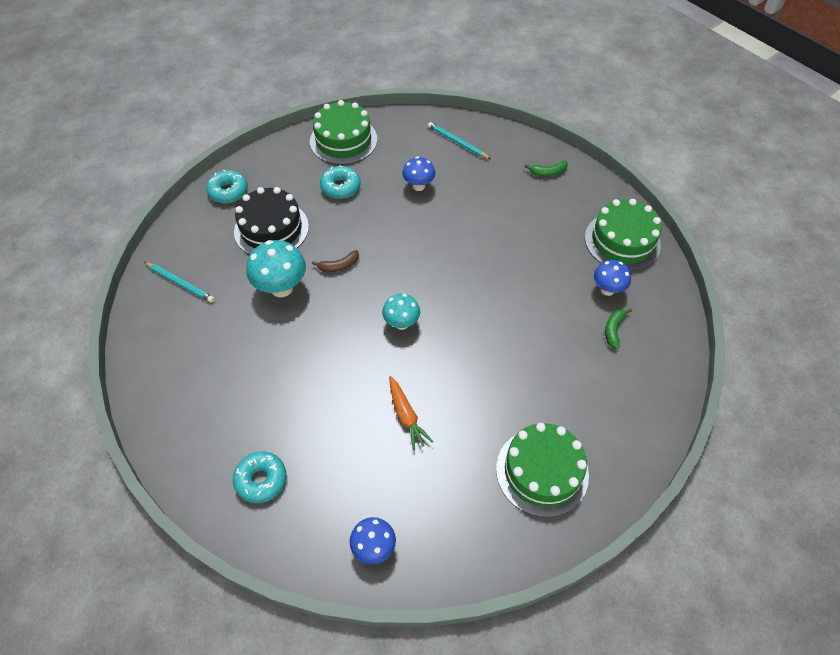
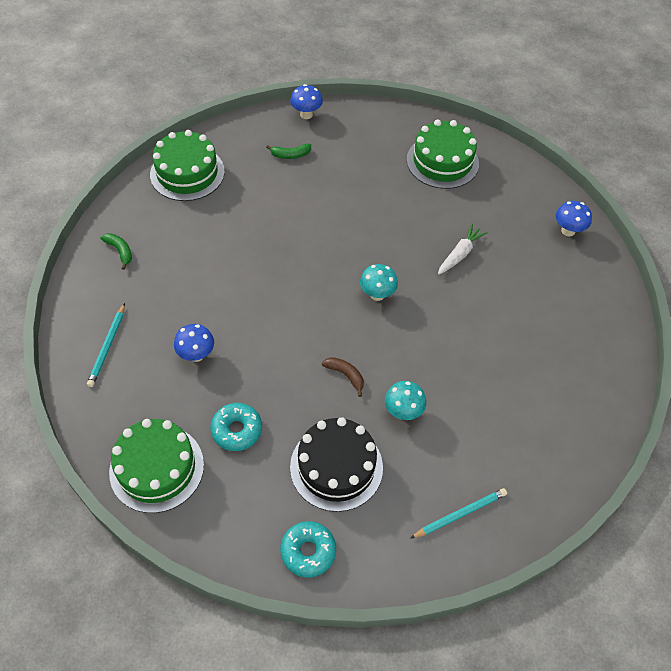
camera: 120 degrees left, 0 degrees up
turquoise pencil [144,262,215,303] -> turquoise pencil turned 60 degrees clockwise [410,488,507,539]
turquoise donut [233,451,286,503] -> none
turquoise mushroom [246,240,306,297] -> turquoise mushroom [385,381,426,420], size x0.63
orange carrot [389,376,433,451] -> white carrot [438,224,488,275]
blue mushroom [594,260,631,296] -> blue mushroom moved to [290,84,323,119]

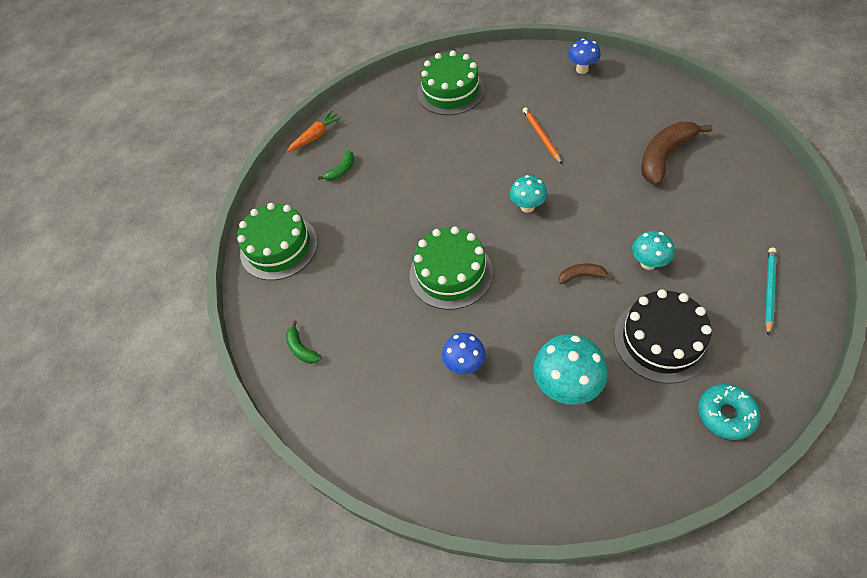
camera: 35 degrees left, 0 degrees up
turquoise pencil [87,303,125,387] -> none
green banana [100,233,132,270] -> green banana turned 135 degrees counterclockwise [286,321,321,364]
green cake [109,419,204,513] -> green cake moved to [410,226,493,310]
turquoise donut [210,403,262,451] -> turquoise mushroom [533,334,608,405]
blue mushroom [290,84,323,119] -> orange carrot [287,110,342,152]
white carrot [438,224,488,275] -> orange pencil [523,107,562,164]
none -> brown banana [641,122,712,185]

